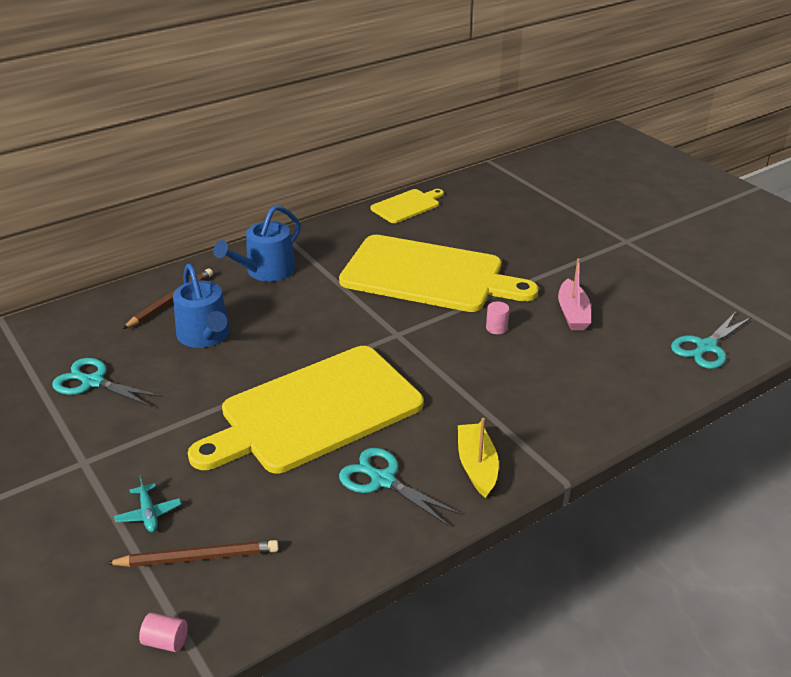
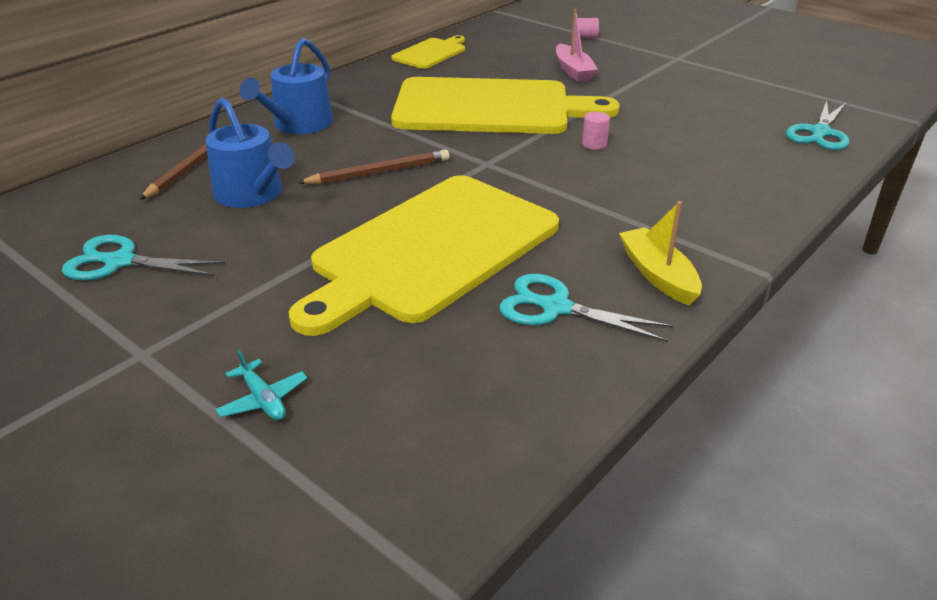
camera: 15 degrees left, 0 degrees up
brown pencil [106,540,279,567] -> brown pencil moved to [297,150,449,184]
pink cylinder [139,612,188,652] -> pink cylinder moved to [578,18,599,38]
pink boat [558,258,591,330] -> pink boat moved to [556,9,598,82]

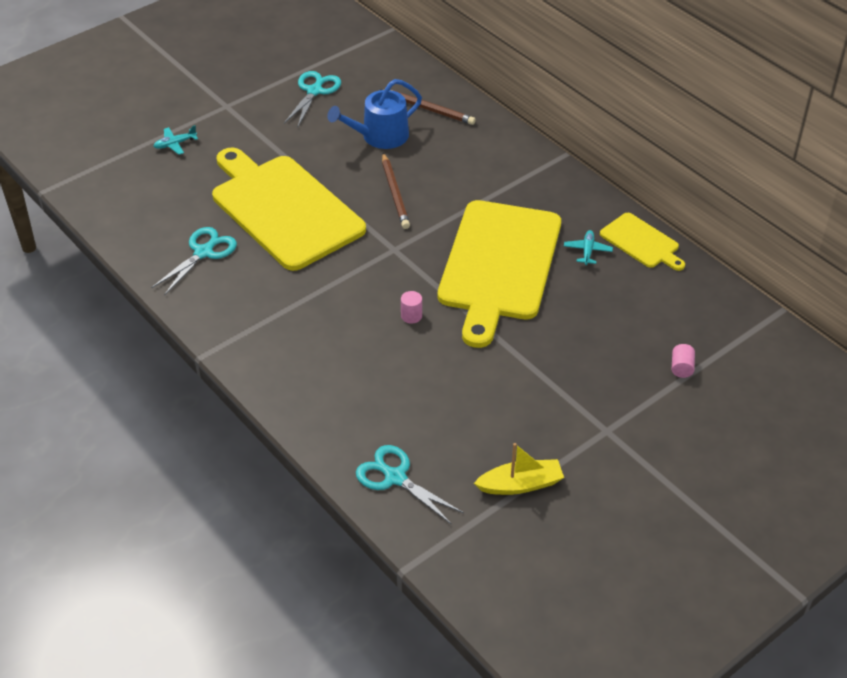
camera: 100 degrees right, 10 degrees up
blue watering can [240,38,333,134] -> none
pink boat [556,9,598,82] -> none
yellow boat [619,201,702,305] -> yellow boat moved to [474,443,564,495]
none -> turquoise plane [564,230,613,265]

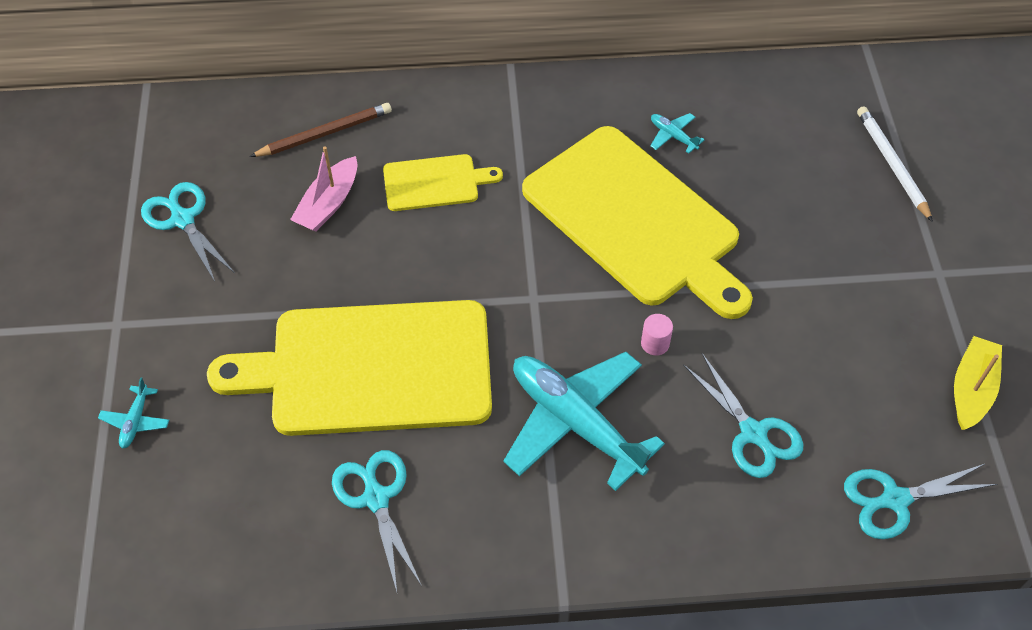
camera: 55 degrees left, 10 degrees up
blue watering can [328,79,422,149] -> pink boat [290,146,358,232]
brown pencil [382,153,410,229] -> none
yellow cutting board [600,213,685,271] -> yellow cutting board moved to [383,154,503,211]
pink cylinder [672,344,695,378] -> white pencil [857,106,933,222]
none -> turquoise plane [503,352,665,491]
none -> turquoise scissors [683,353,803,478]

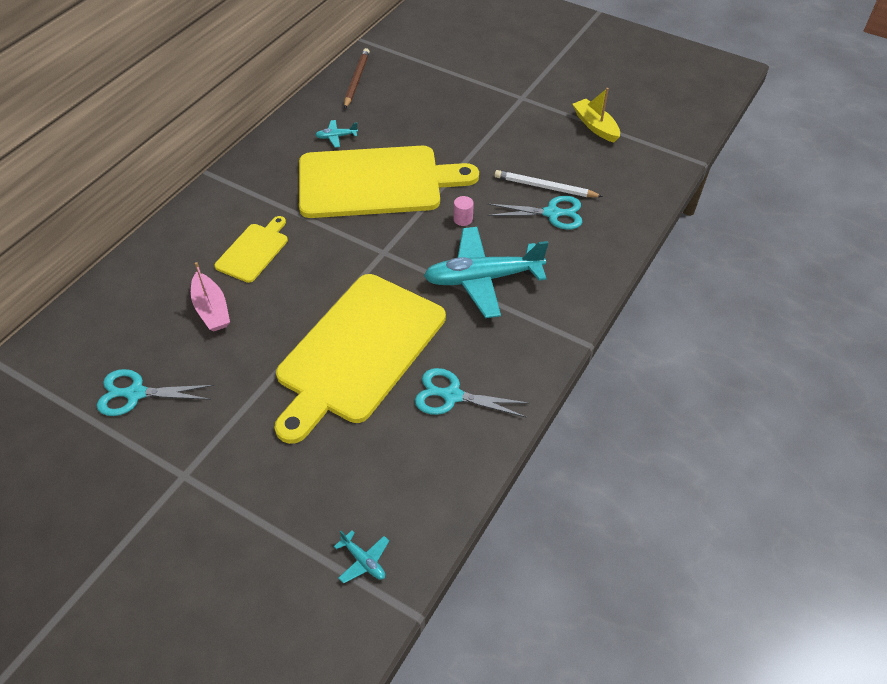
camera: 55 degrees left, 5 degrees down
turquoise plane [98,377,169,449] -> turquoise plane moved to [334,530,389,584]
brown pencil [249,103,392,157] -> brown pencil moved to [344,48,370,109]
turquoise scissors [844,464,997,539] -> none
white pencil [857,106,933,222] -> white pencil moved to [494,170,603,197]

